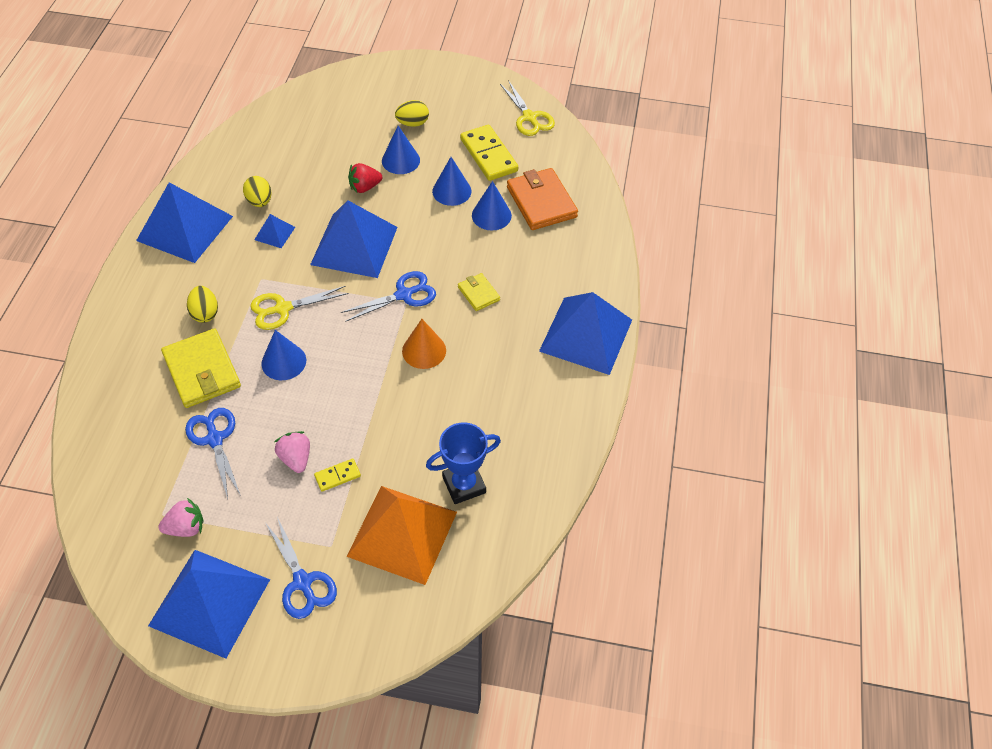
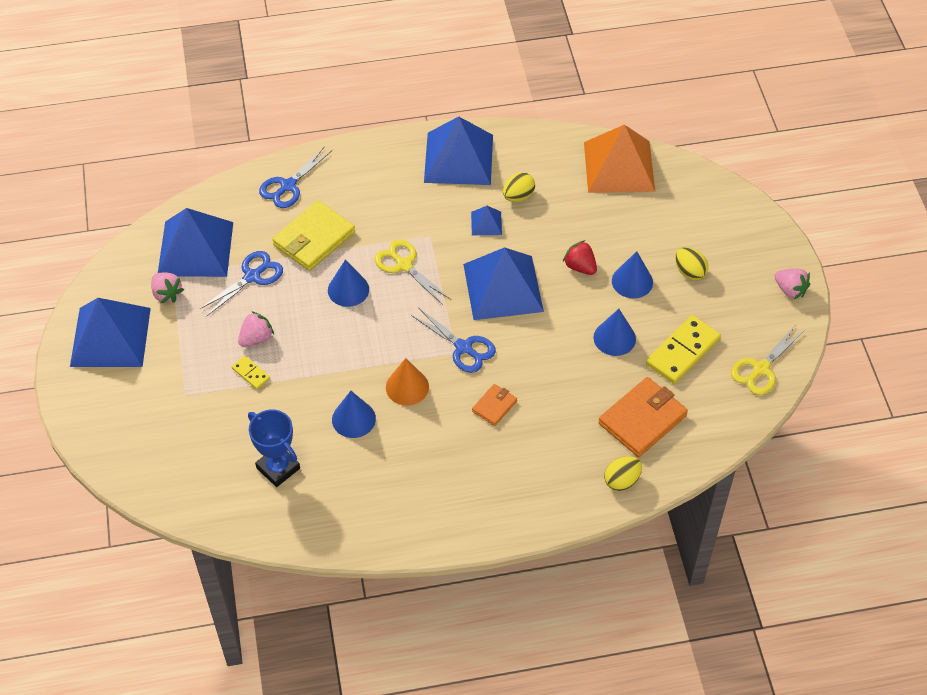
camera: 70 degrees right, 0 degrees up
yellow egg [187,286,218,323] -> yellow egg moved to [604,456,642,491]
blue scissors [266,517,337,619] -> blue scissors moved to [259,146,332,208]
orange pyramid [346,486,457,585] -> orange pyramid moved to [584,125,655,193]
yellow wallet [458,273,500,311] -> orange wallet [472,384,517,426]
blue cone [472,181,512,230] -> blue cone moved to [332,391,376,438]
blue pyramid [539,292,632,375] -> blue pyramid moved to [158,208,233,277]
none -> pink strawberry [775,268,810,300]

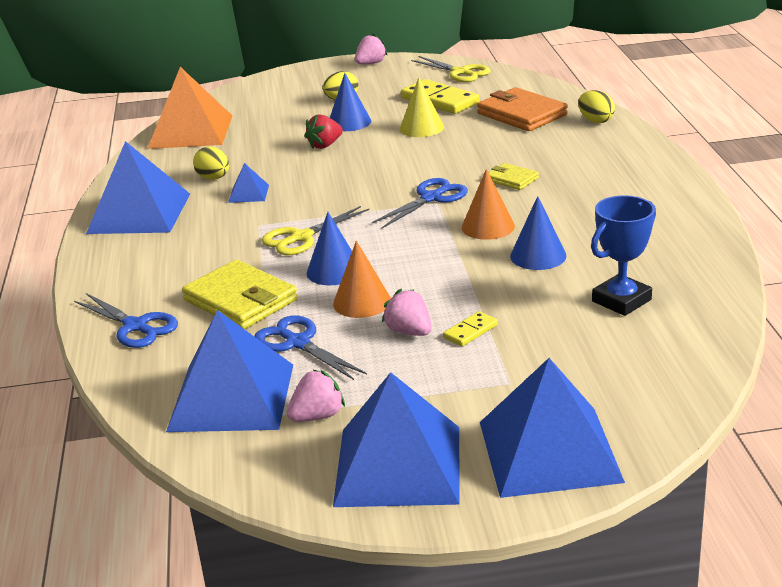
camera: 85 degrees left, 25 degrees down
blue pyramid [463,247,544,320] -> blue pyramid moved to [480,358,625,498]
orange wallet [472,384,517,426] -> yellow wallet [489,163,539,190]
blue cone [594,309,636,356] -> yellow cone [399,77,444,137]
none -> orange cone [333,241,391,318]

